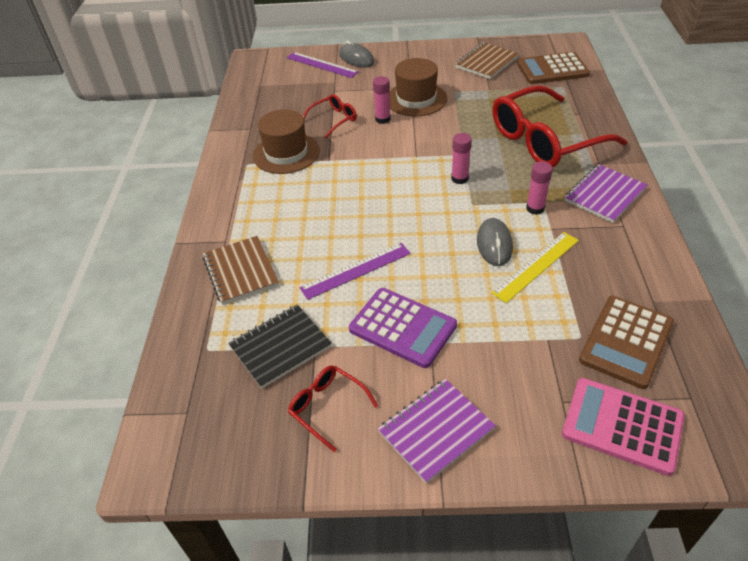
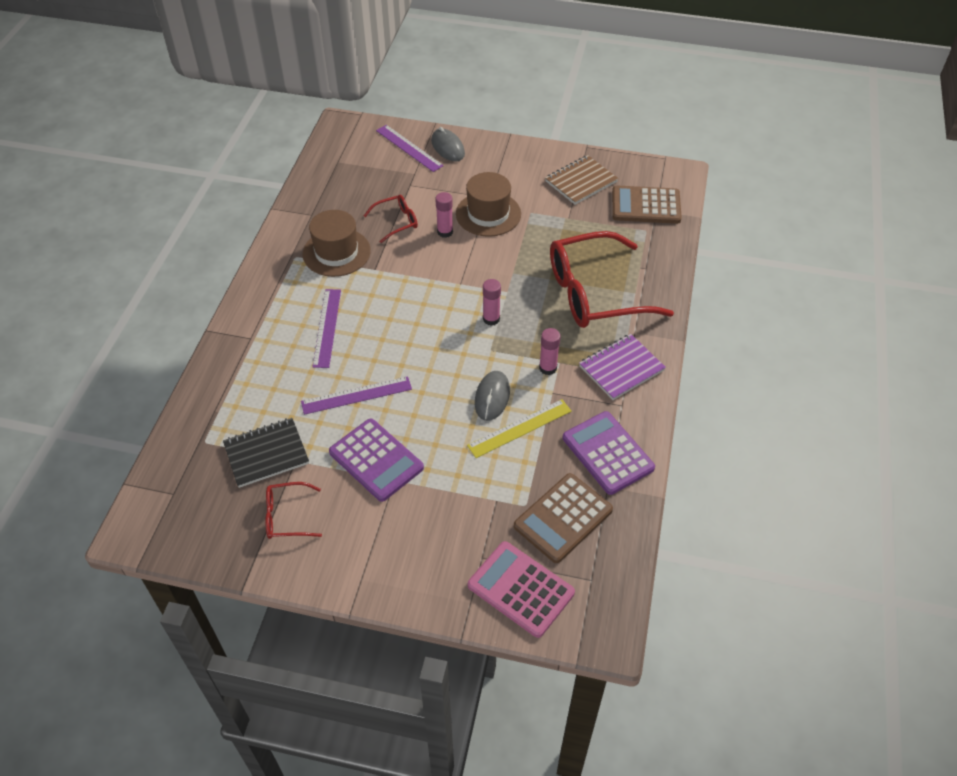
camera: 10 degrees right, 5 degrees up
brown notebook [203,236,279,305] -> none
red glasses [288,365,378,452] -> red glasses turned 60 degrees counterclockwise [265,482,322,539]
purple notebook [378,379,496,484] -> none
none -> purple ruler [313,289,341,368]
none -> purple calculator [563,411,655,495]

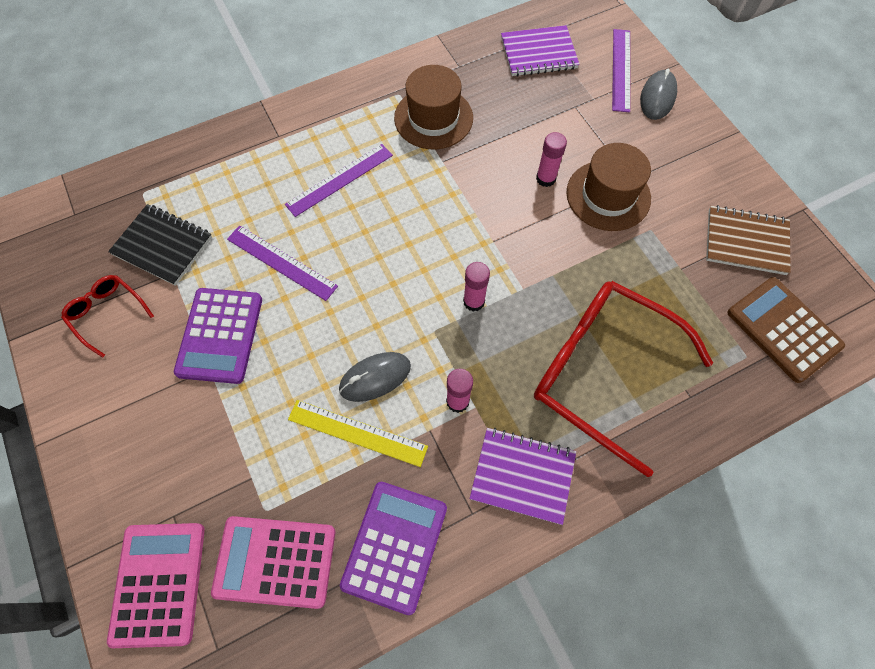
camera: 50 degrees right, 15 degrees up
red glasses [364,195,418,243] -> none
brown calculator [514,473,613,563] -> pink calculator [211,516,335,609]
none -> purple notebook [501,25,579,76]

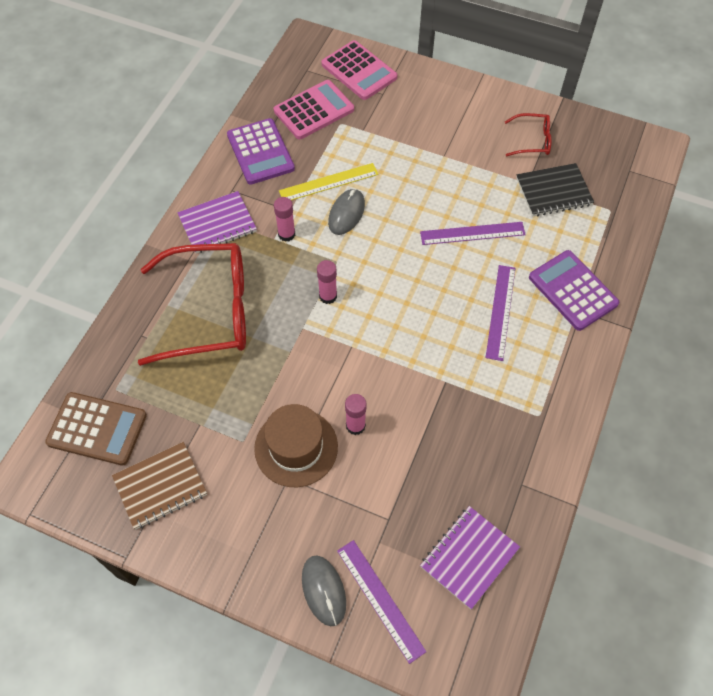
camera: 140 degrees right, 5 degrees down
purple calculator [174,288,262,384] -> purple calculator moved to [529,250,619,331]
brown hat [394,65,473,150] -> none

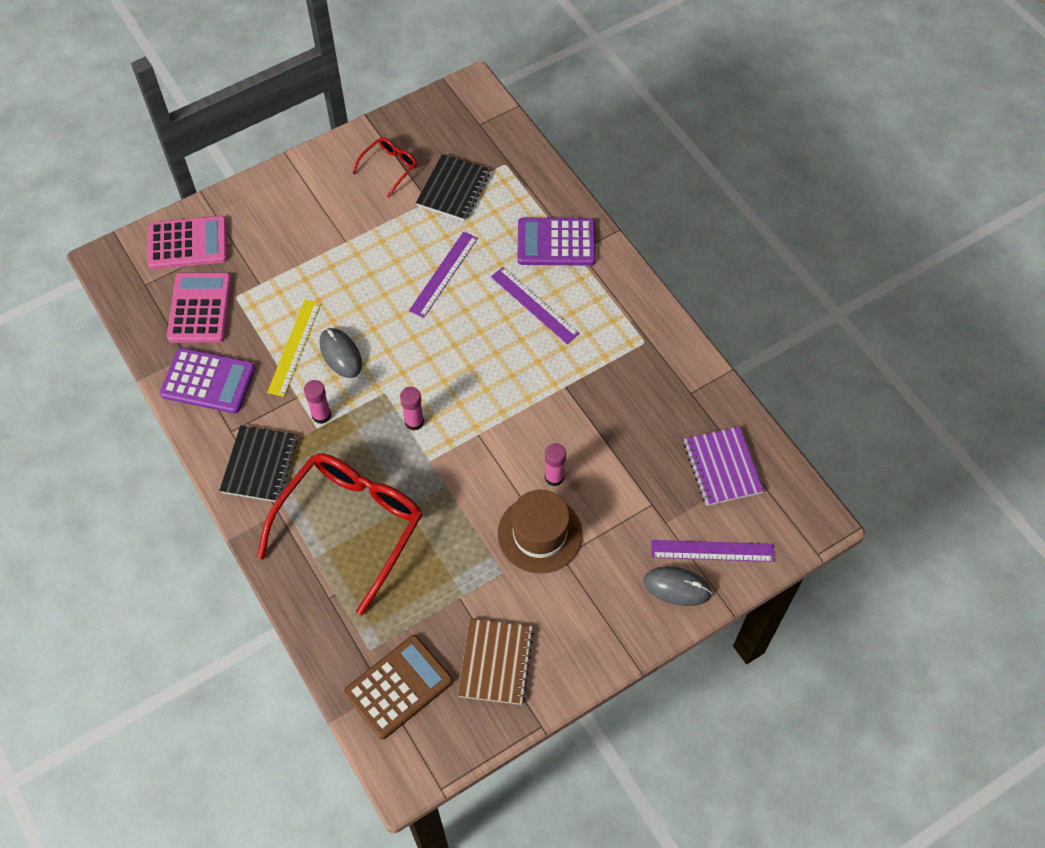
camera: 55 degrees left, 0 degrees up
purple notebook [177,191,257,253] -> black notebook [219,425,298,502]

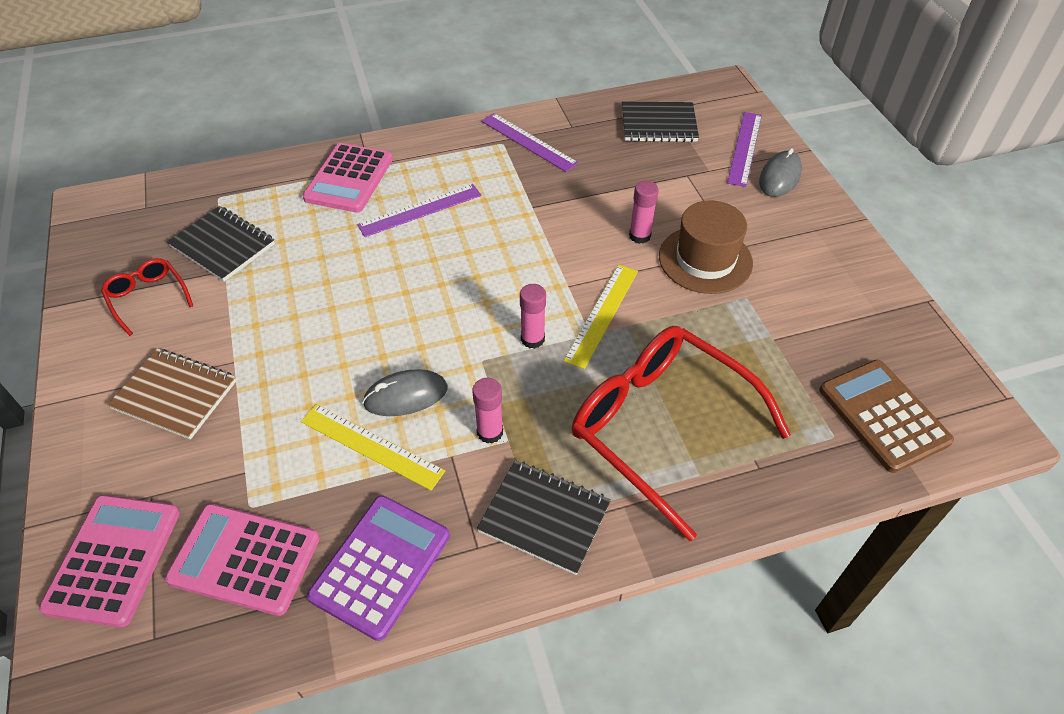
camera: 75 degrees left, 10 degrees down
purple ruler [409,232,478,318] -> purple ruler moved to [481,113,579,172]
brown notebook [458,619,534,705] -> brown notebook moved to [107,348,236,440]
purple calculator [518,218,596,266] -> pink calculator [303,143,393,213]
purple notebook [684,426,764,506] -> black notebook [622,102,699,142]
none -> yellow ruler [563,265,638,369]

